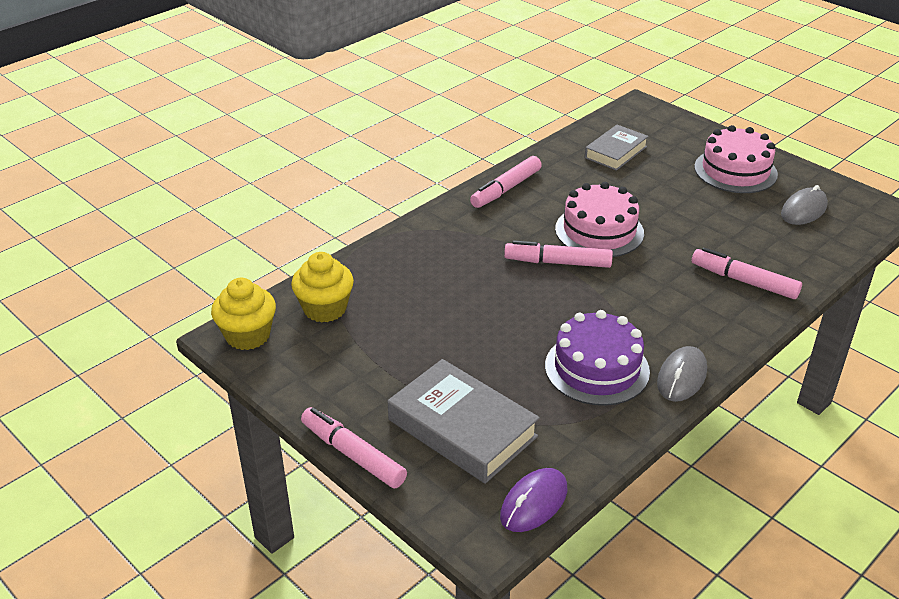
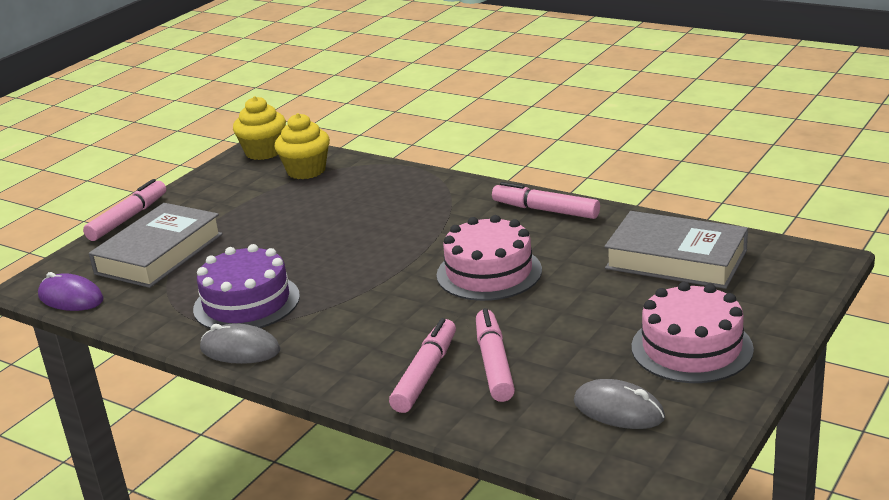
camera: 80 degrees right, 10 degrees down
pink marker [504,240,613,268] -> pink marker moved to [476,308,515,402]
grey book [585,125,649,171] -> grey book [604,211,748,289], size x1.57

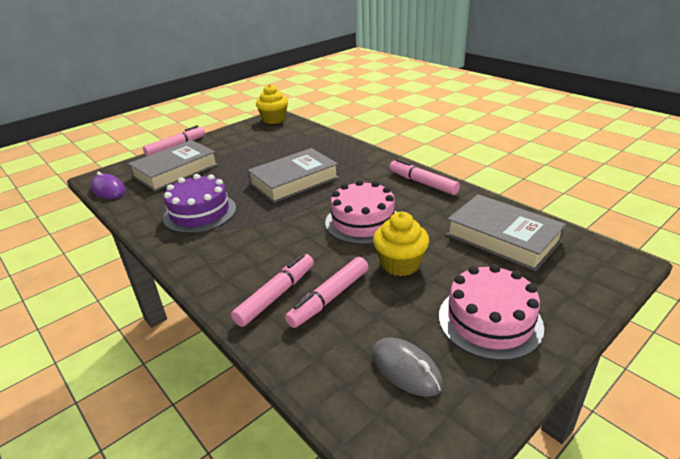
camera: 15 degrees right, 5 degrees up
grey mouse [200,323,281,364] -> none
yellow cupcake [275,113,330,179] -> yellow cupcake moved to [373,212,429,276]
pink marker [476,308,515,402] -> pink marker turned 150 degrees counterclockwise [285,257,368,328]
none -> grey book [248,148,339,203]

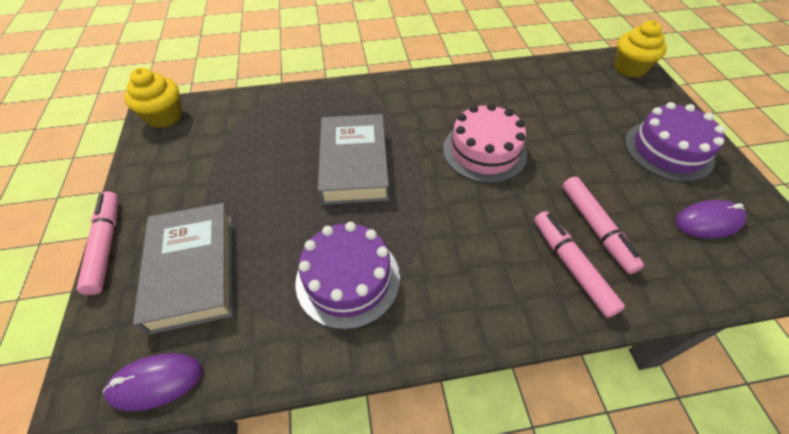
camera: 60 degrees left, 20 degrees up
grey mouse [372,337,443,397] -> purple mouse [675,200,747,238]
yellow cupcake [373,212,429,276] -> yellow cupcake moved to [614,20,667,78]
pink marker [389,159,460,195] -> none
pink cake [439,264,544,361] -> purple cake [625,102,725,182]
grey book [446,194,566,271] -> none

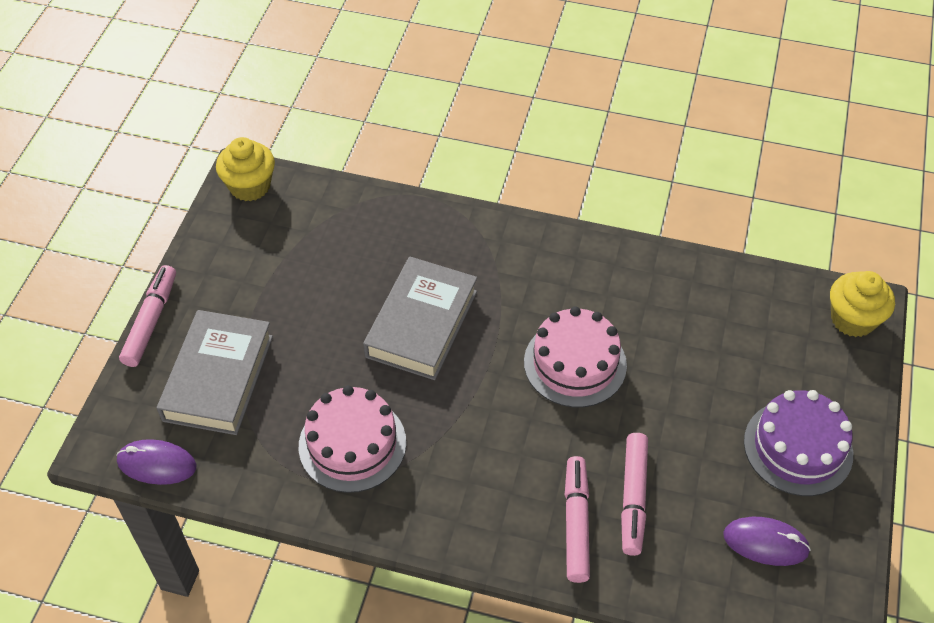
camera: 25 degrees right, 0 degrees up
purple cake [295,222,400,330] -> pink cake [299,385,406,493]

